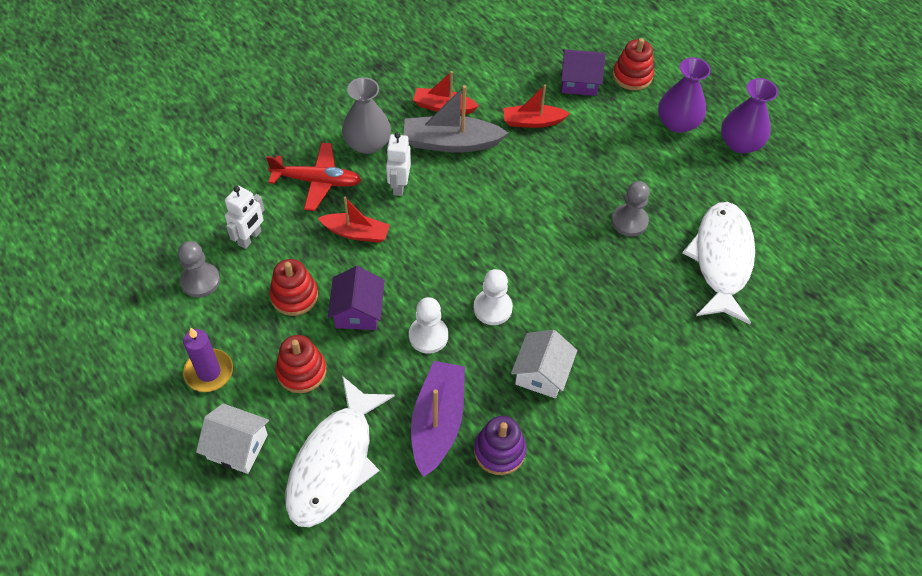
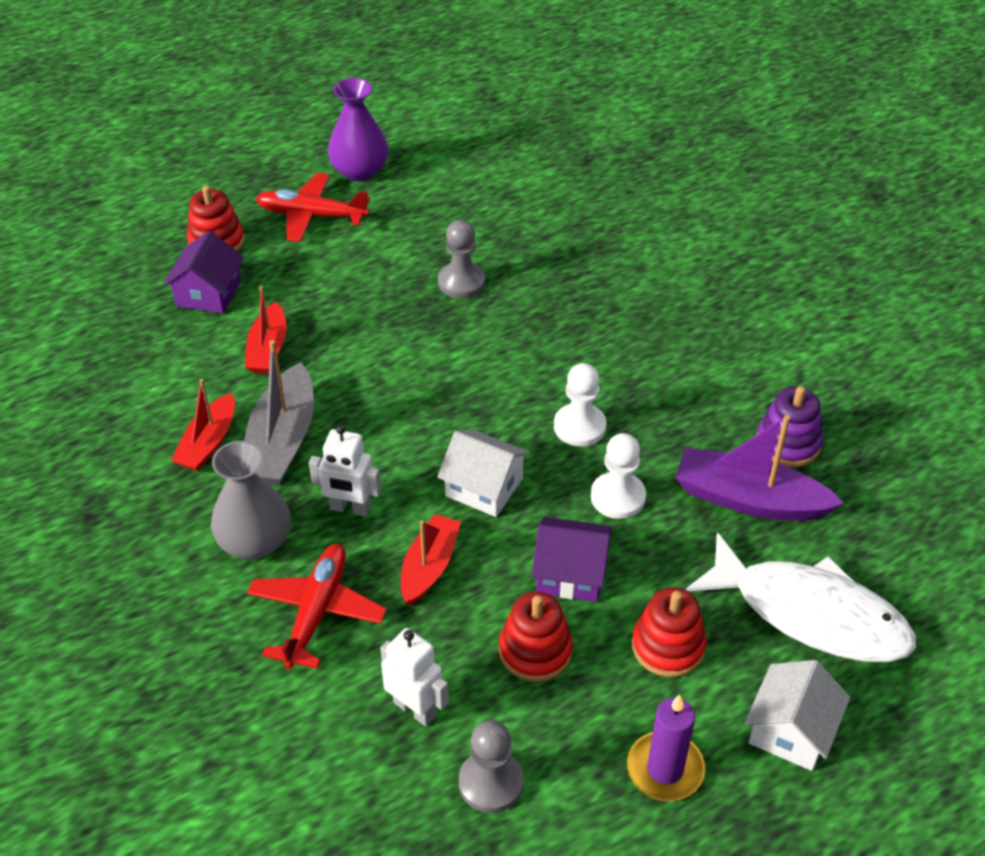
camera: 80 degrees left, 10 degrees down
white house [511,330,577,398] -> white house moved to [438,429,530,517]
purple vase [658,57,711,133] -> red plane [256,173,370,242]
white fish [683,202,755,324] -> none

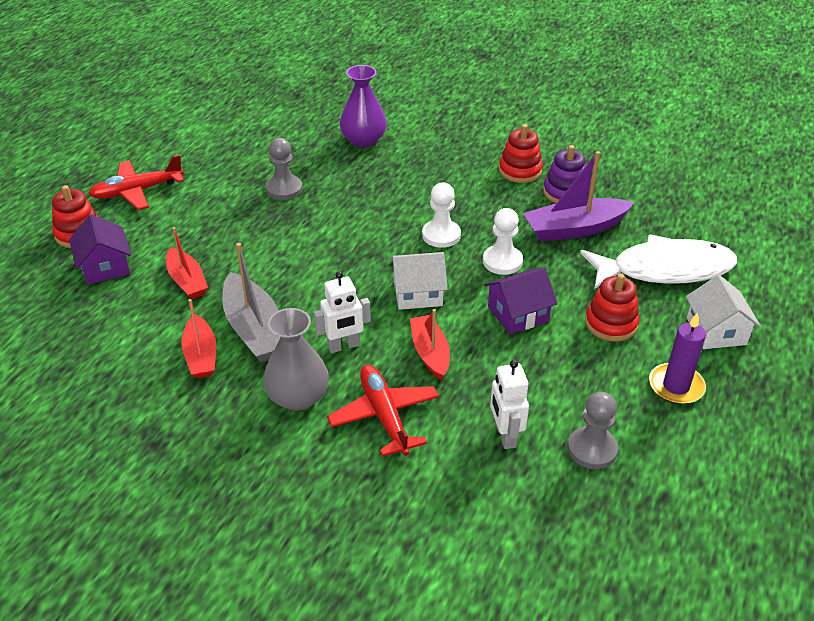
camera: 35 degrees left, 5 degrees down
purple vase [328,78,389,181] -> purple vase moved to [340,65,387,147]
white robot [380,628,449,726] -> white robot turned 105 degrees counterclockwise [490,360,529,449]
red stacking toy [499,592,573,682] -> red stacking toy moved to [499,124,543,183]

